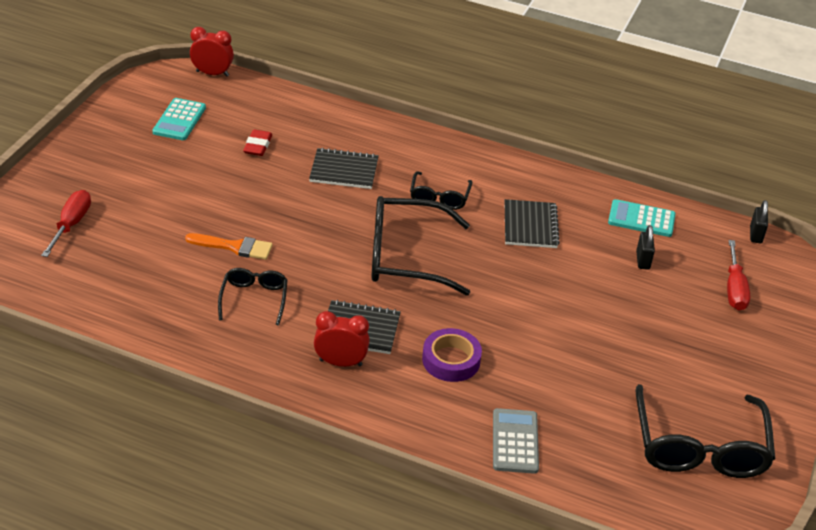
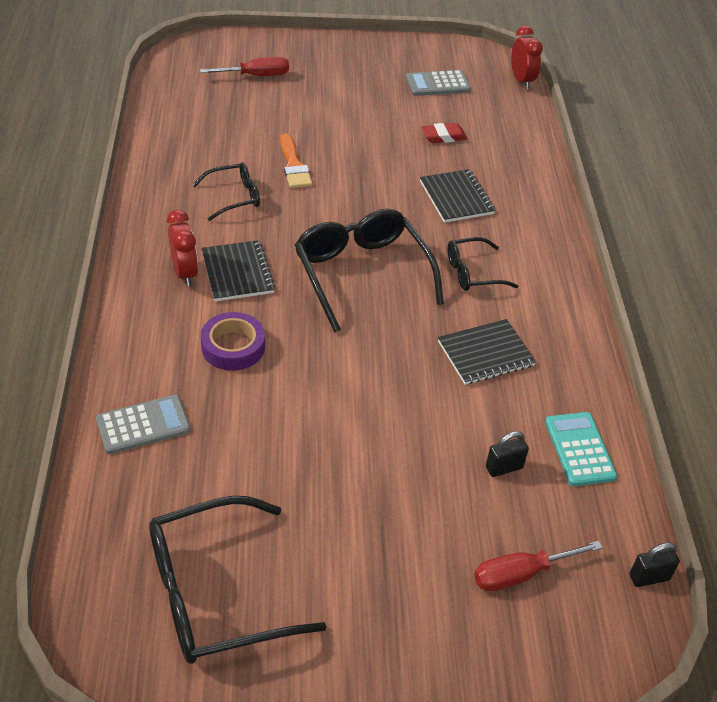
camera: 65 degrees right, 5 degrees up
turquoise calculator [152,98,206,140] -> grey calculator [406,70,471,96]

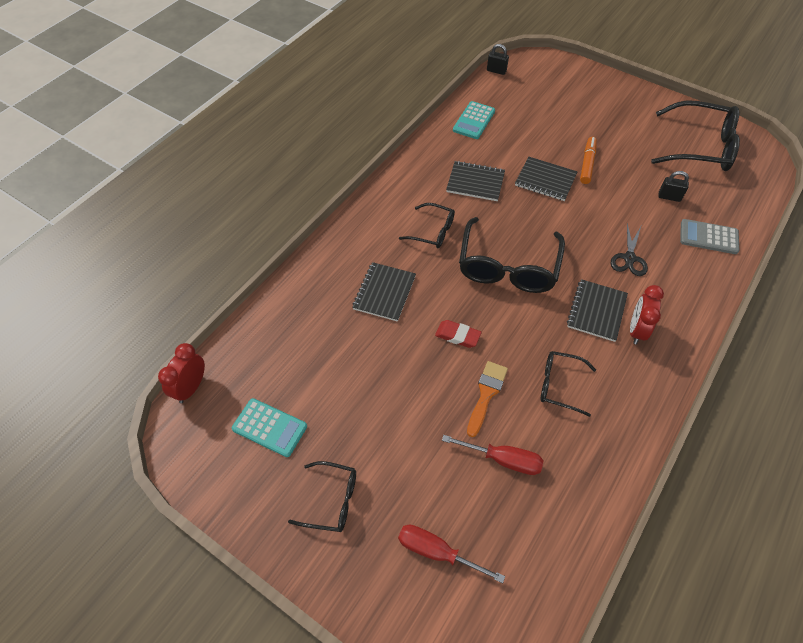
camera: 140 degrees left, 10 degrees up
purple tape [201,312,265,371] -> black scissors [611,223,648,276]
grey calculator [406,70,471,96] -> turquoise calculator [232,398,307,457]
red eraser [421,123,467,143] -> red eraser moved to [435,320,482,348]
red screwdriver [474,541,603,591] -> red screwdriver moved to [442,435,543,475]
black padlock [486,431,529,477] -> black padlock moved to [658,171,689,202]
none -> black glasses [288,461,356,532]
none -> black notebook [515,156,578,201]
none -> orange marker [580,137,597,184]

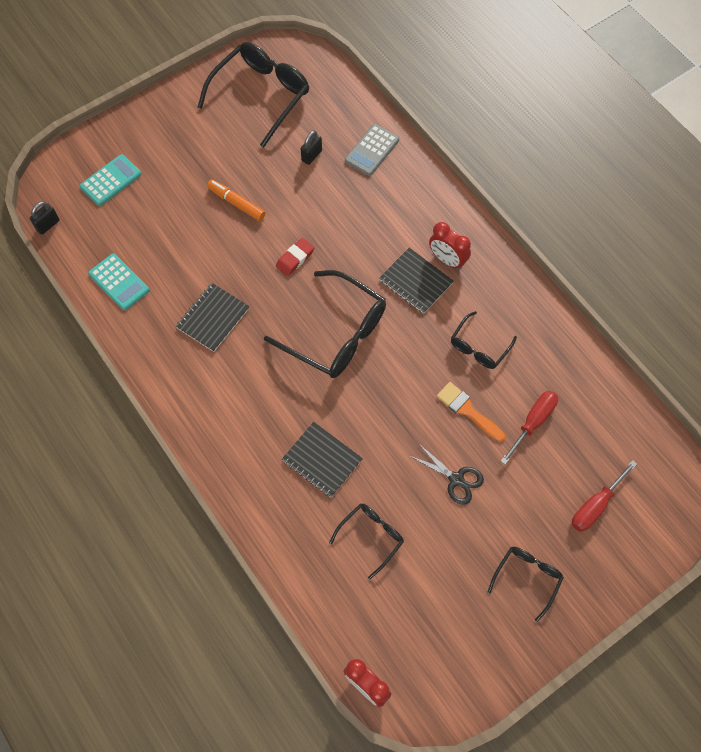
camera: 70 degrees left, 10 degrees up
turquoise calculator [232,398,307,457] -> turquoise calculator moved to [80,154,141,206]
black glasses [399,203,455,248] -> black glasses moved to [329,503,404,579]
red eraser [435,320,482,348] -> red eraser moved to [276,238,315,276]
black notebook [515,156,578,201] -> none
black scissors [611,223,648,276] -> black scissors moved to [410,443,484,505]

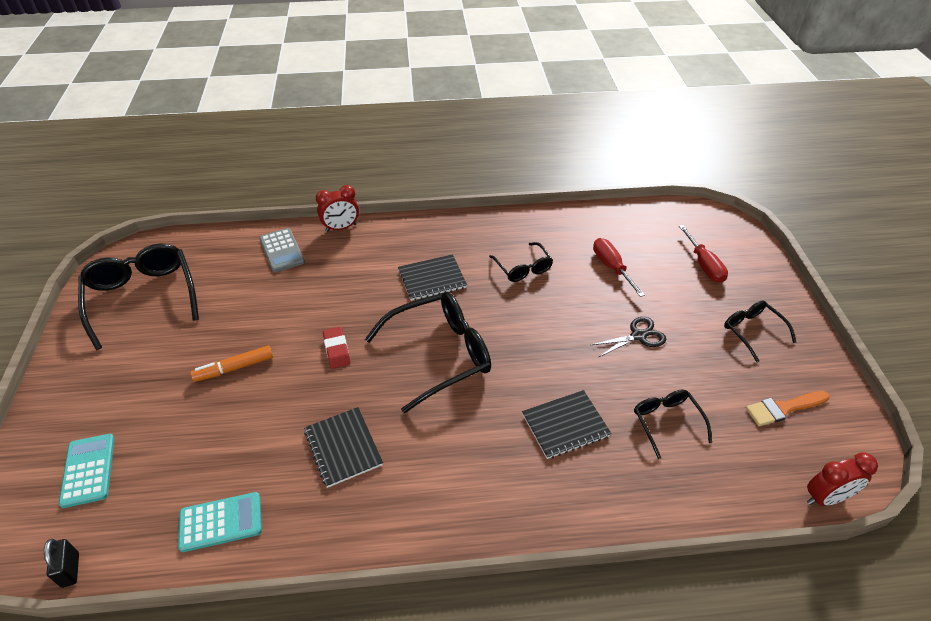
camera: 60 degrees left, 20 degrees down
black padlock [301,131,322,165] -> none
red clock [429,222,471,269] -> red clock moved to [316,185,359,232]
orange brush [437,382,505,442] -> orange brush moved to [746,391,830,426]

